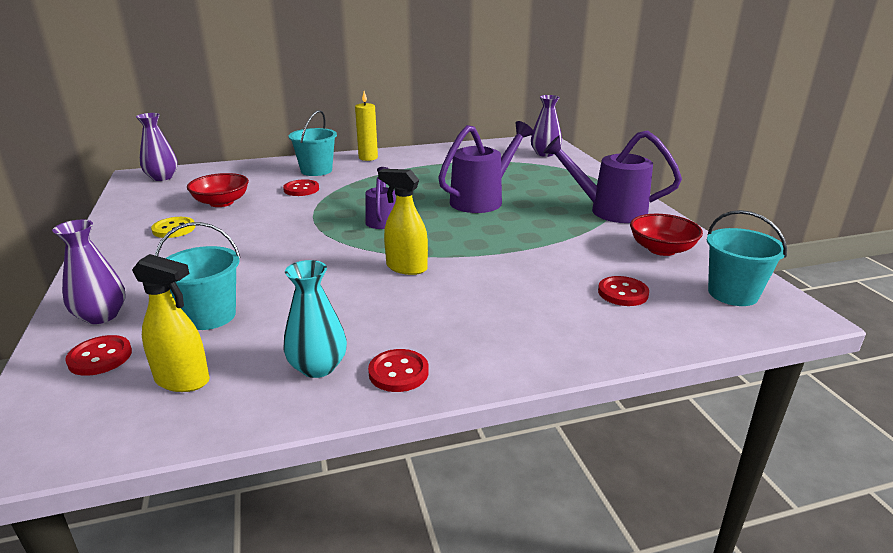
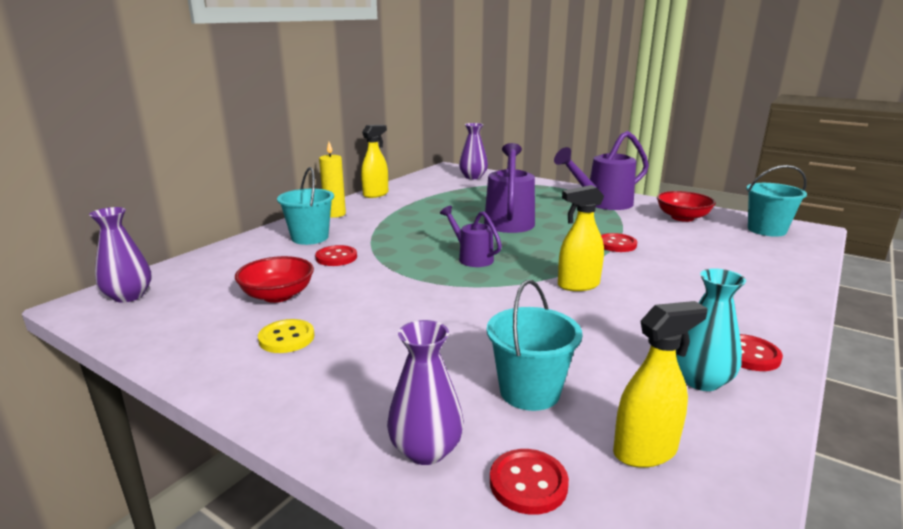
camera: 40 degrees left, 5 degrees down
red button [598,276,649,306] -> red button moved to [601,233,637,252]
none -> yellow spray bottle [361,125,388,198]

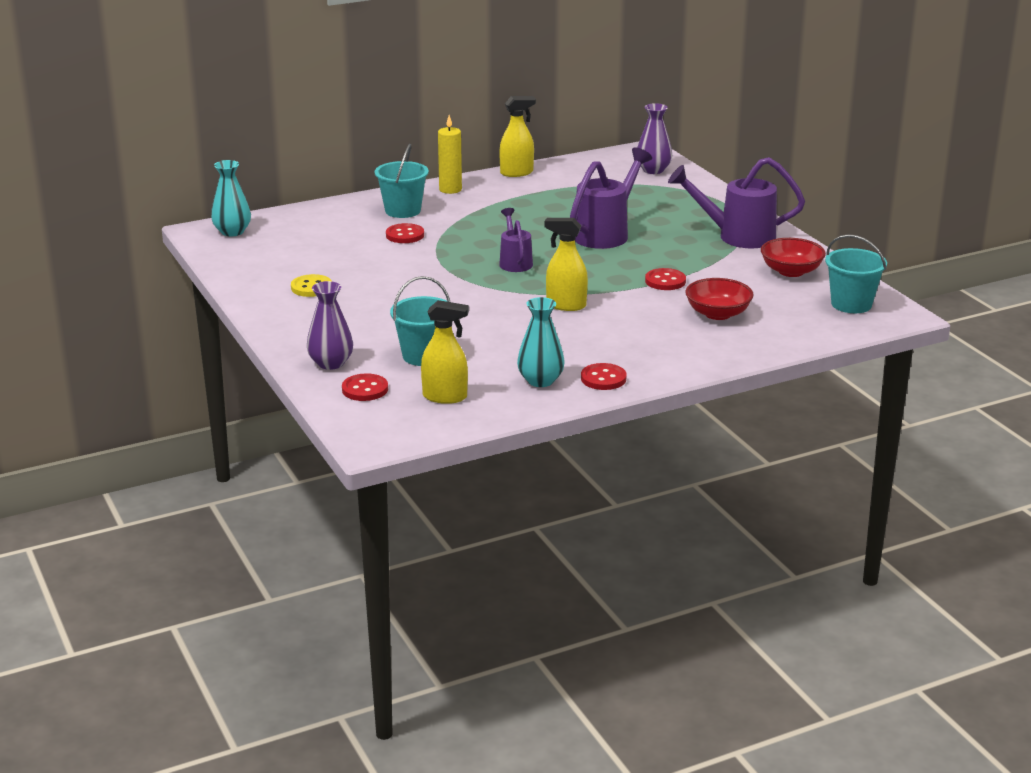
camera: 30 degrees right, 5 degrees up
purple vase [89,207,152,303] -> turquoise vase [211,160,251,236]
red bowl [235,256,314,303] -> red bowl moved to [685,278,754,320]

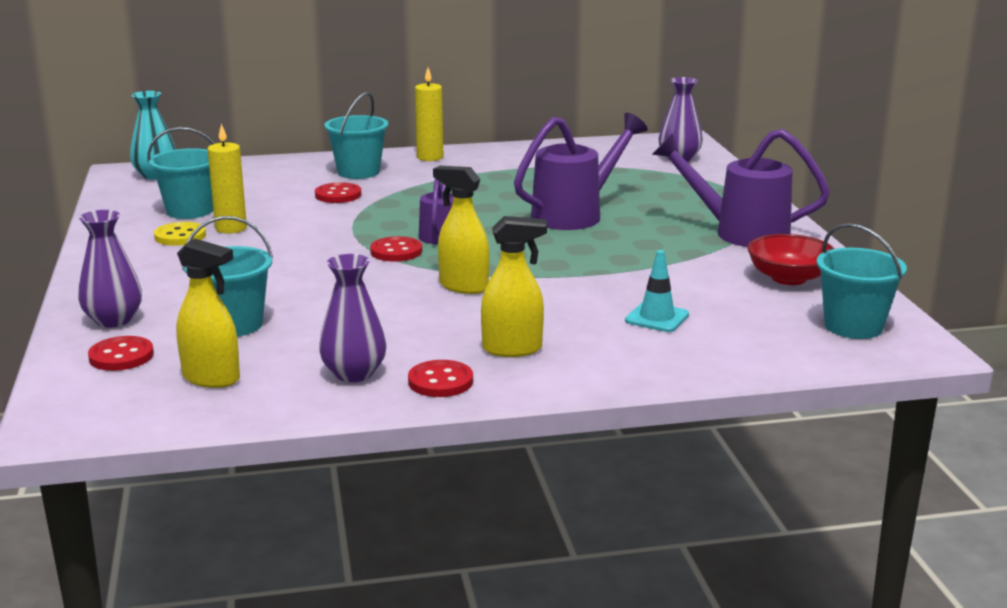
camera: 15 degrees right, 5 degrees down
yellow spray bottle [499,96,536,177] -> yellow spray bottle moved to [481,216,547,357]
turquoise vase [517,297,565,387] -> purple vase [319,254,386,382]
red button [645,268,686,290] -> red button moved to [370,236,422,262]
red bowl [685,278,754,320] -> turquoise traffic cone [625,250,689,332]
none -> turquoise bucket [147,127,215,219]
none -> yellow candle [207,124,247,234]

